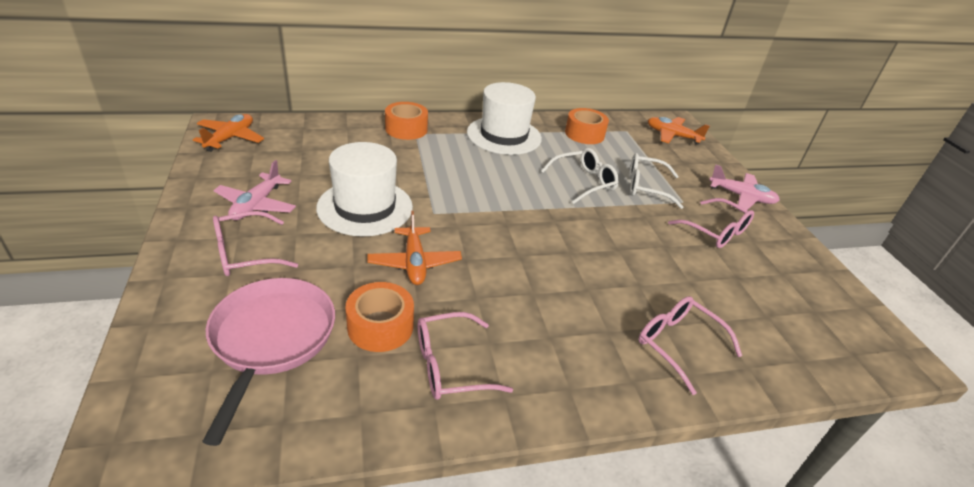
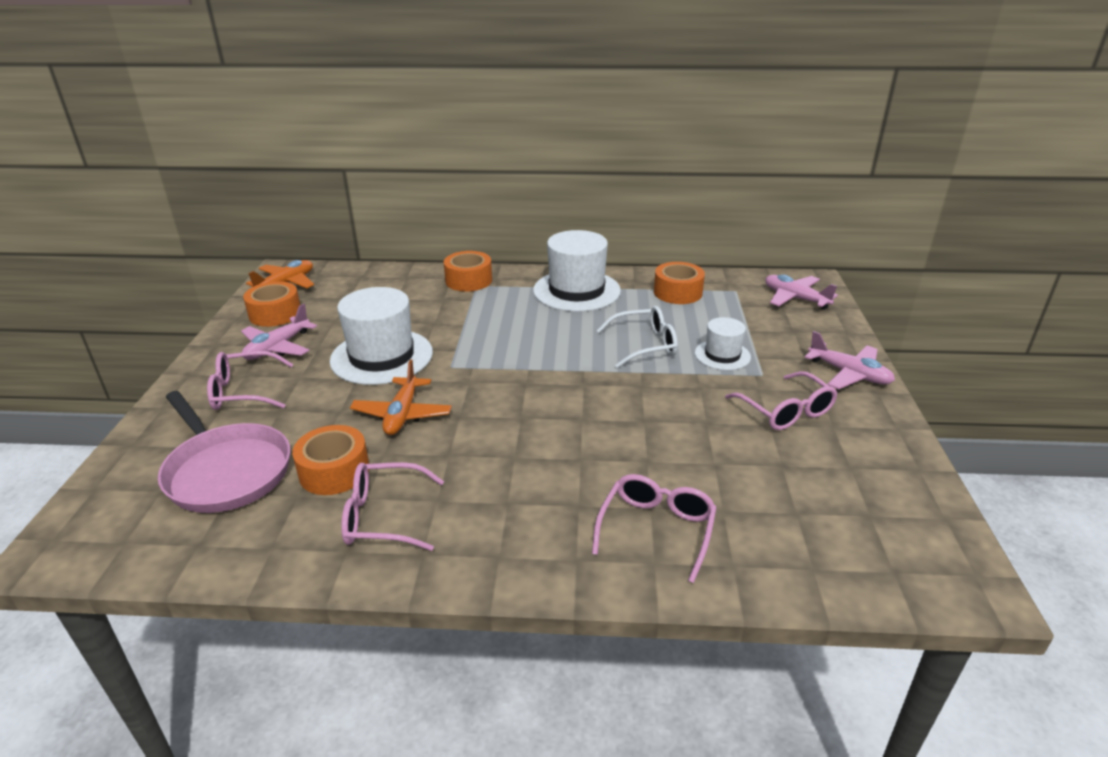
camera: 20 degrees right, 5 degrees down
pink pan [202,278,335,446] -> pink pan turned 120 degrees clockwise [158,391,290,513]
white glasses [629,153,683,209] -> white hat [695,317,751,370]
pink glasses [638,296,742,395] -> pink glasses turned 45 degrees clockwise [592,474,717,583]
orange plane [648,117,710,144] -> pink plane [765,274,838,310]
none -> orange tape [243,281,300,327]

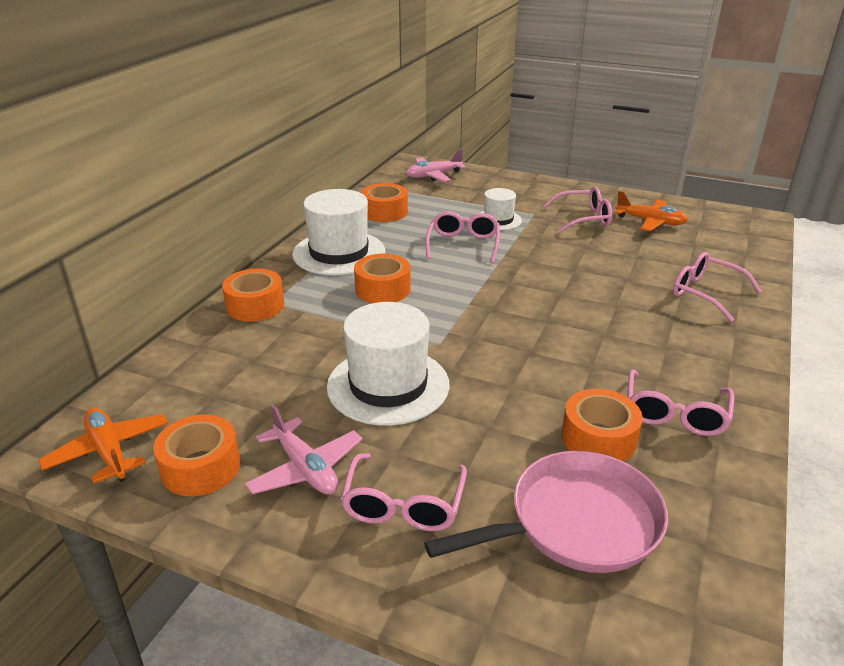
camera: 70 degrees left, 0 degrees up
orange plane [350,359,452,435] -> orange plane moved to [615,191,688,231]
white glasses [597,306,678,368] -> pink glasses [426,211,500,263]
pink plane [804,331,895,389] -> none
none -> orange tape [354,254,411,303]

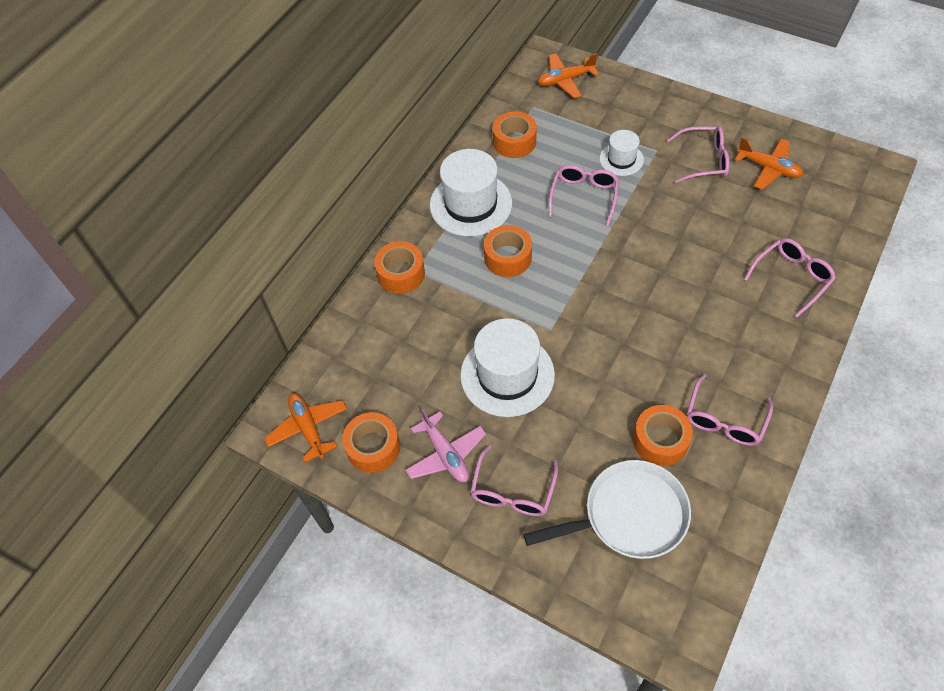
camera: 10 degrees right, 25 degrees up
pink plane [406,149,466,182] -> orange plane [538,53,599,98]
pink pan [424,451,668,573] -> white pan [523,460,691,559]
pink glasses [673,252,762,322] -> pink glasses turned 90 degrees clockwise [744,238,836,317]

